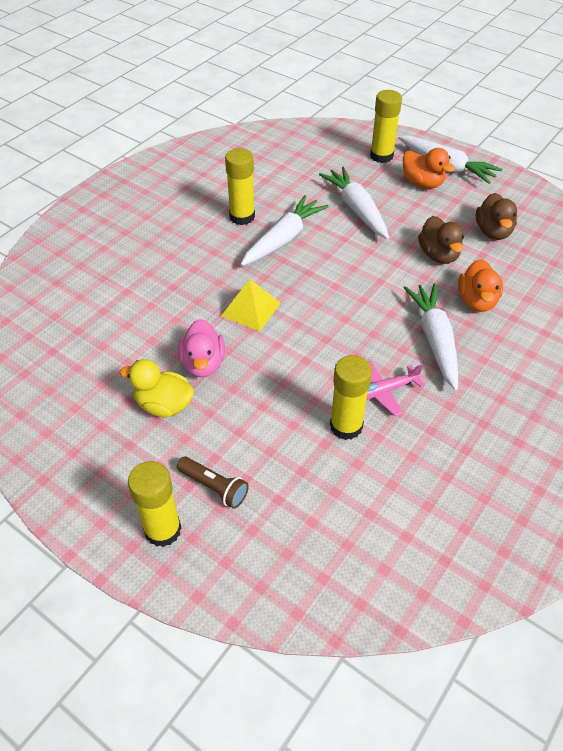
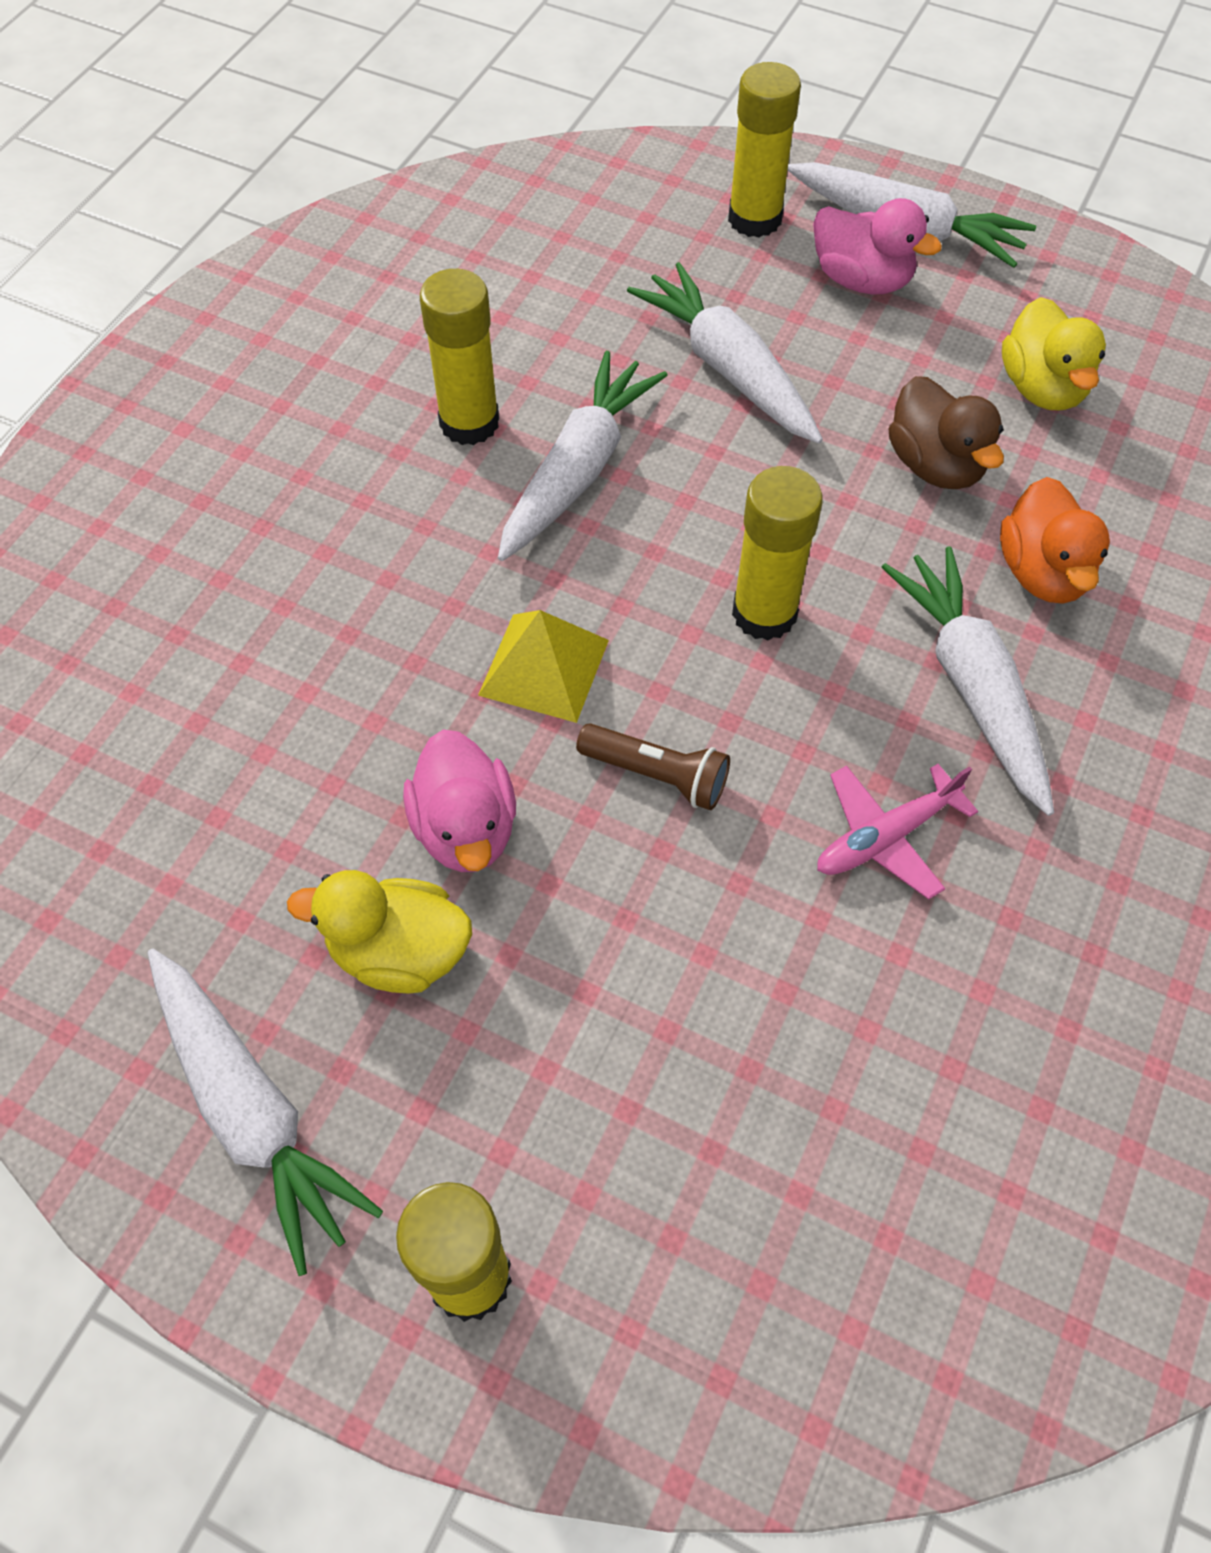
camera: 10 degrees left, 10 degrees up
brown flashlight [177,457,249,509] -> brown flashlight moved to [576,723,730,810]
yellow glue stick [330,355,372,440] -> yellow glue stick moved to [732,466,823,640]
orange duck [403,148,455,188] -> pink duck [813,198,942,294]
brown duck [476,193,517,240] -> yellow duck [1002,297,1106,410]
none -> white carrot [147,949,383,1276]

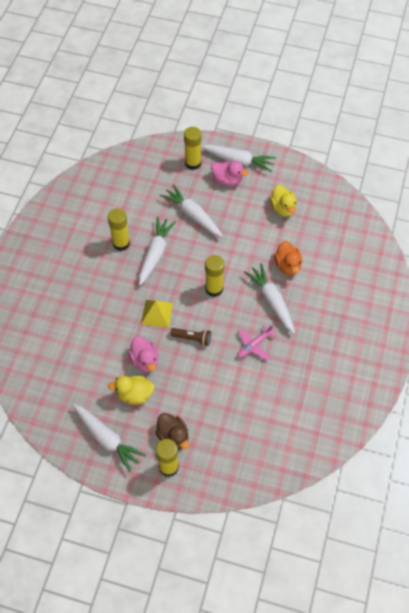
camera: 10 degrees left, 0 degrees up
brown duck [889,376,1004,489] -> brown duck moved to [155,413,189,450]

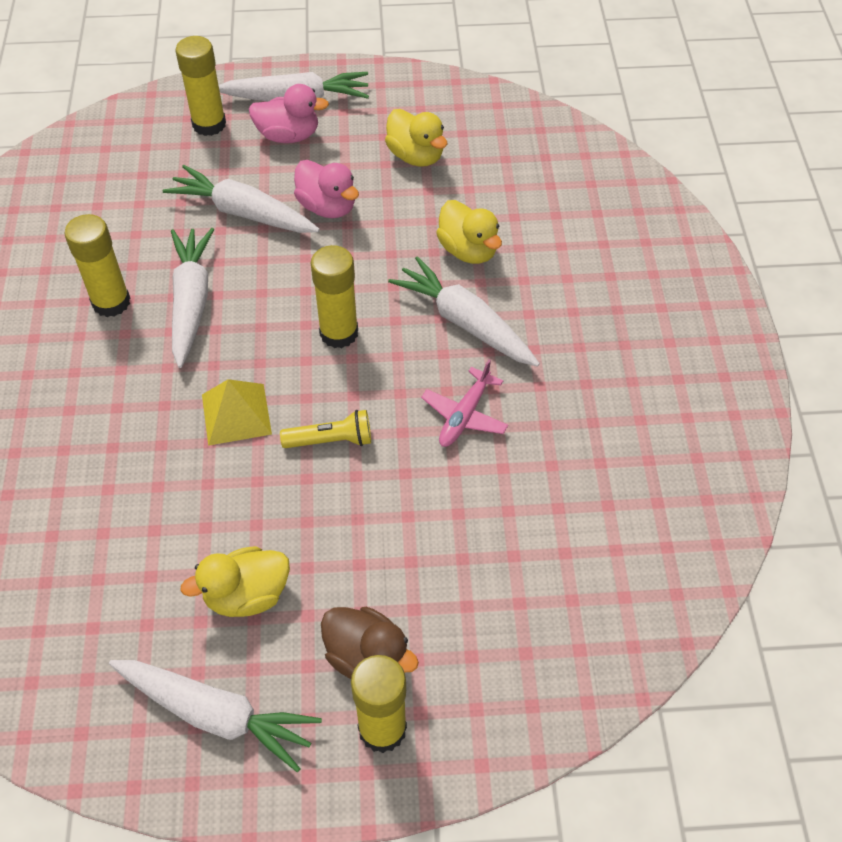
camera: 20 degrees left, 5 degrees down
pink duck [128,336,159,372] -> pink duck moved to [294,160,359,218]
brown flashlight [170,328,211,346] -> yellow flashlight [280,410,371,448]
orange duck [274,241,302,275] -> yellow duck [436,200,502,264]

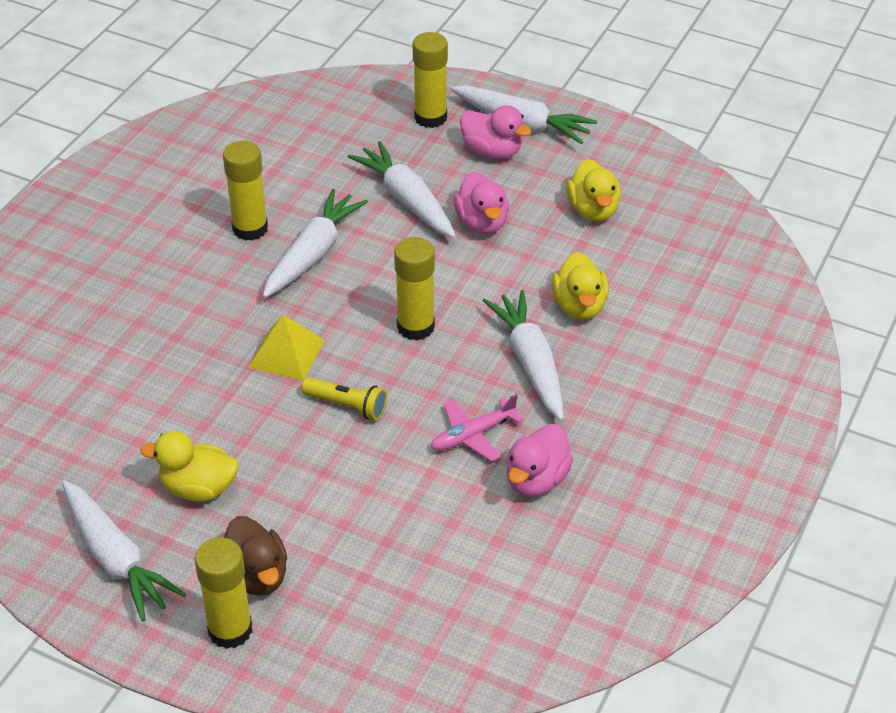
camera: 30 degrees right, 10 degrees down
none -> pink duck [506,424,573,497]

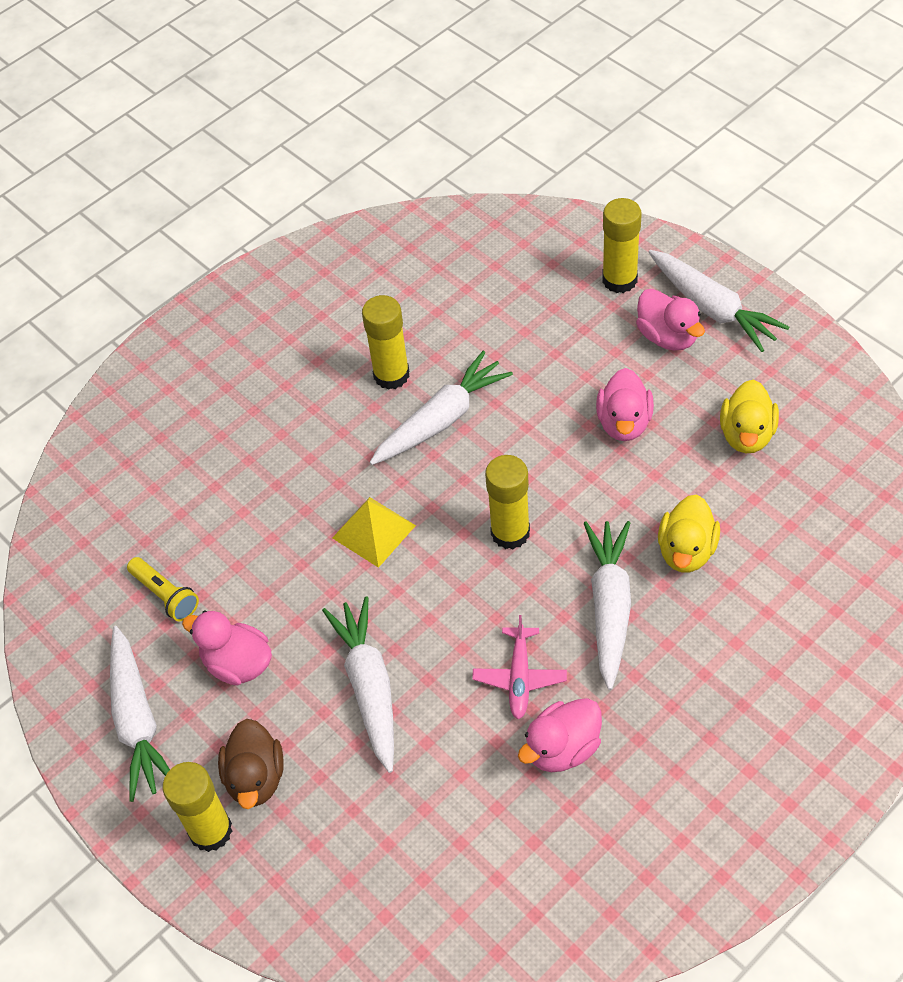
camera: 25 degrees right, 10 degrees up
yellow duck [140,431,238,502] -> pink duck [182,611,272,686]
yellow flashlight [302,377,387,421] -> yellow flashlight moved to [127,557,199,621]
white carrot [348,141,456,238] -> white carrot moved to [322,596,394,773]
pink plane [431,394,523,462] -> pink plane turned 75 degrees counterclockwise [472,615,567,719]

